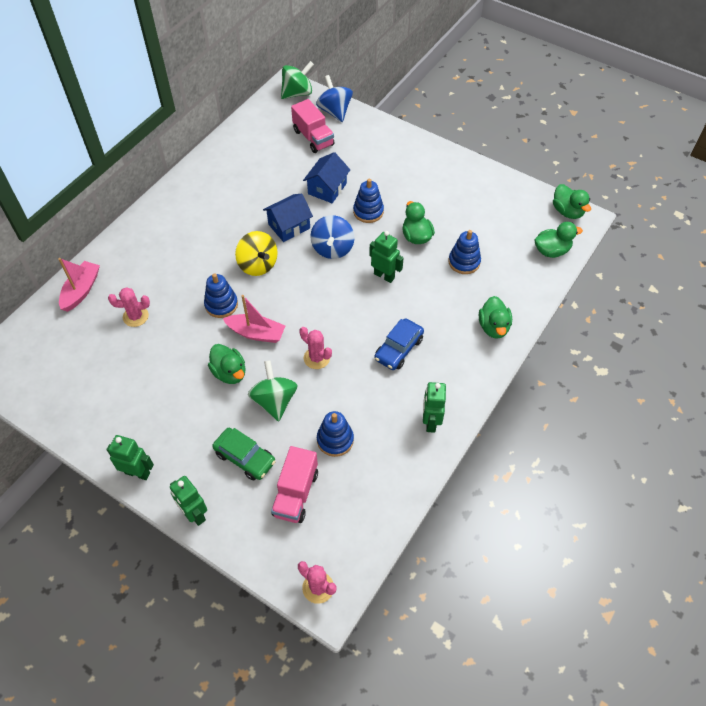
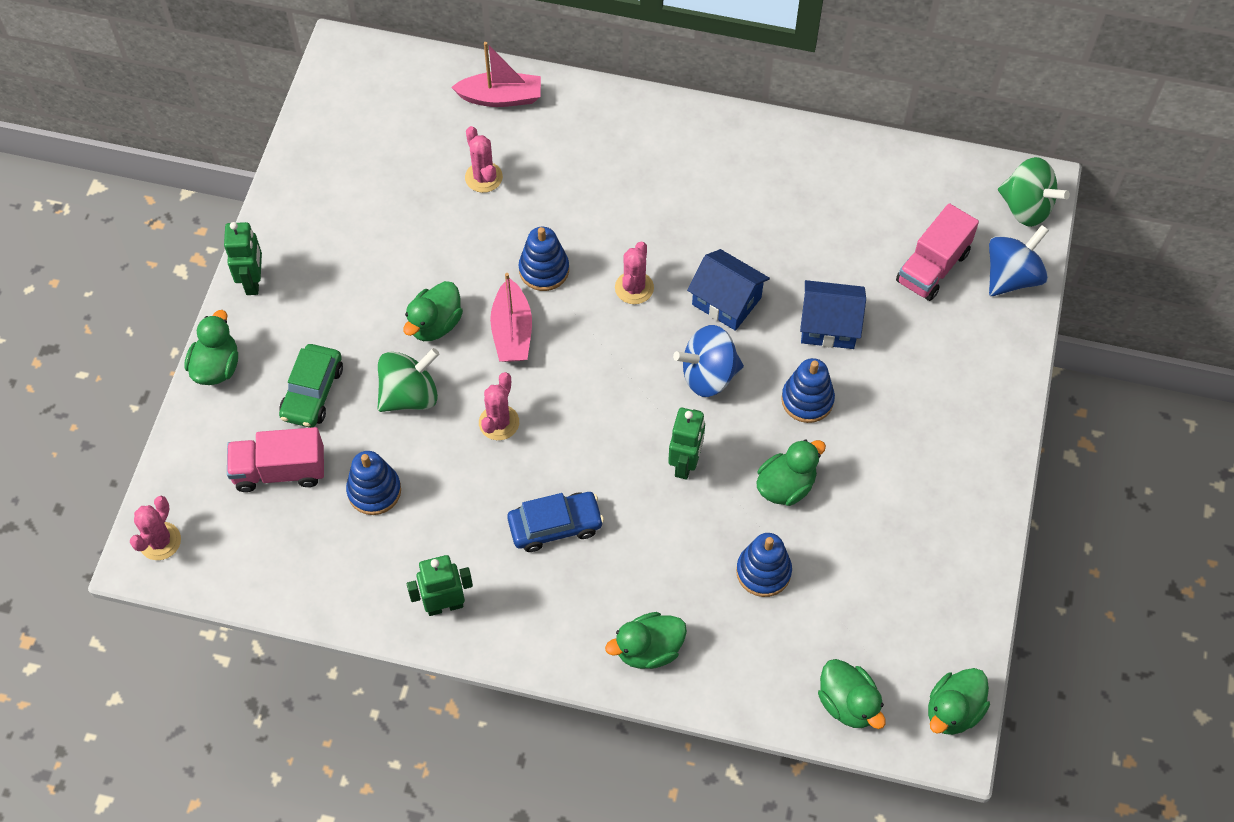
camera: 70 degrees right, 5 degrees up
green robot [170,476,207,526] -> green duck [184,310,238,385]
yellow spinning top [235,231,278,276] -> pink cactus [615,242,654,304]
blue car [374,318,424,370] -> blue car turned 150 degrees clockwise [507,492,604,552]

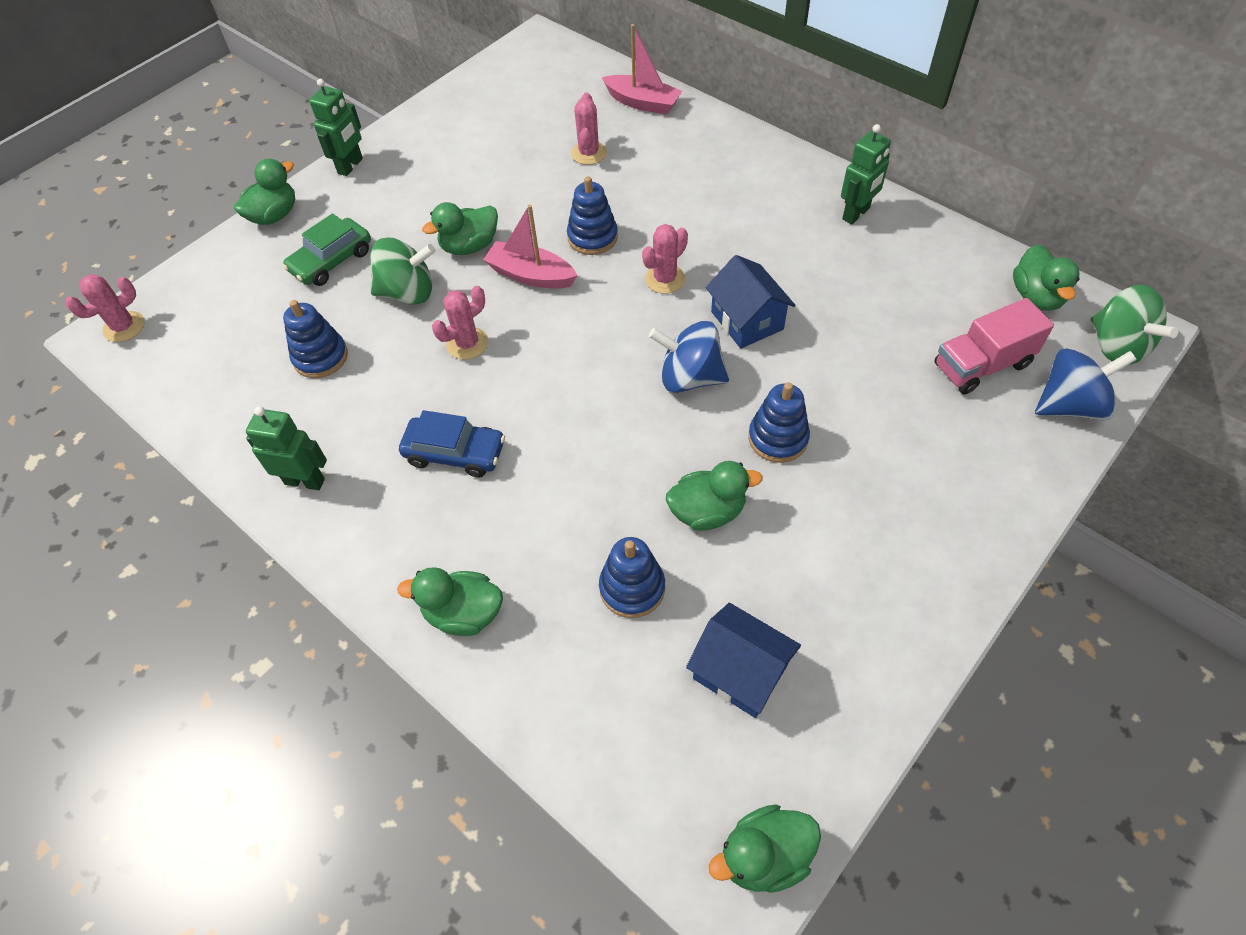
camera: 30 degrees right, 5 degrees down
pink truck [227,427,324,492] -> none
pink boat [490,273,532,362] -> pink boat turned 90 degrees clockwise [483,204,578,289]
green robot [668,408,705,480] -> green robot moved to [841,124,891,224]
blue house [800,280,866,349] -> blue house moved to [686,603,801,718]
green duck [818,659,886,729] -> green duck moved to [1013,244,1080,310]

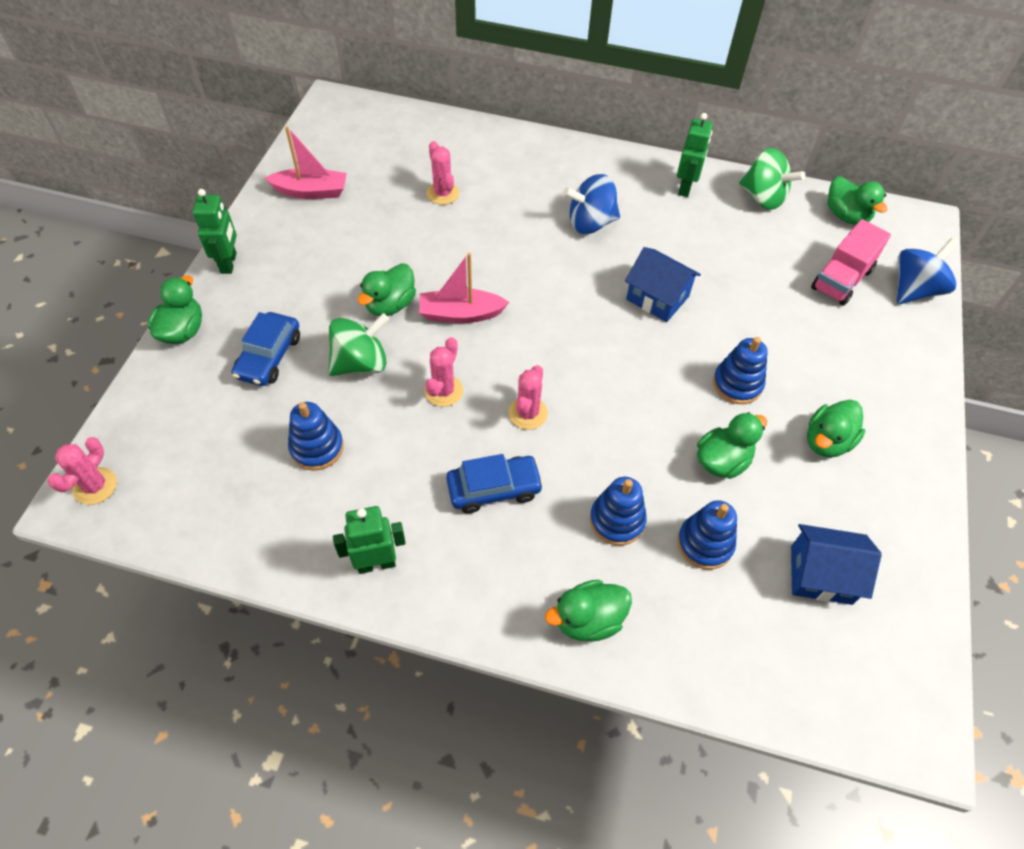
camera: 30 degrees left, 0 degrees up
green car [283,213,371,286] -> blue car [232,312,300,386]
blue stacking toy [567,176,618,255] -> blue stacking toy moved to [590,477,647,546]
pink boat [602,24,682,115] -> pink boat moved to [265,126,347,199]
pink cactus [642,224,688,294] -> pink cactus moved to [508,365,548,430]
blue spinning top [649,321,729,393] -> blue spinning top moved to [563,174,620,234]
green duck [708,805,821,893] -> green duck moved to [807,400,865,458]
green spinning top [1091,285,1179,365] -> green spinning top moved to [739,148,805,210]

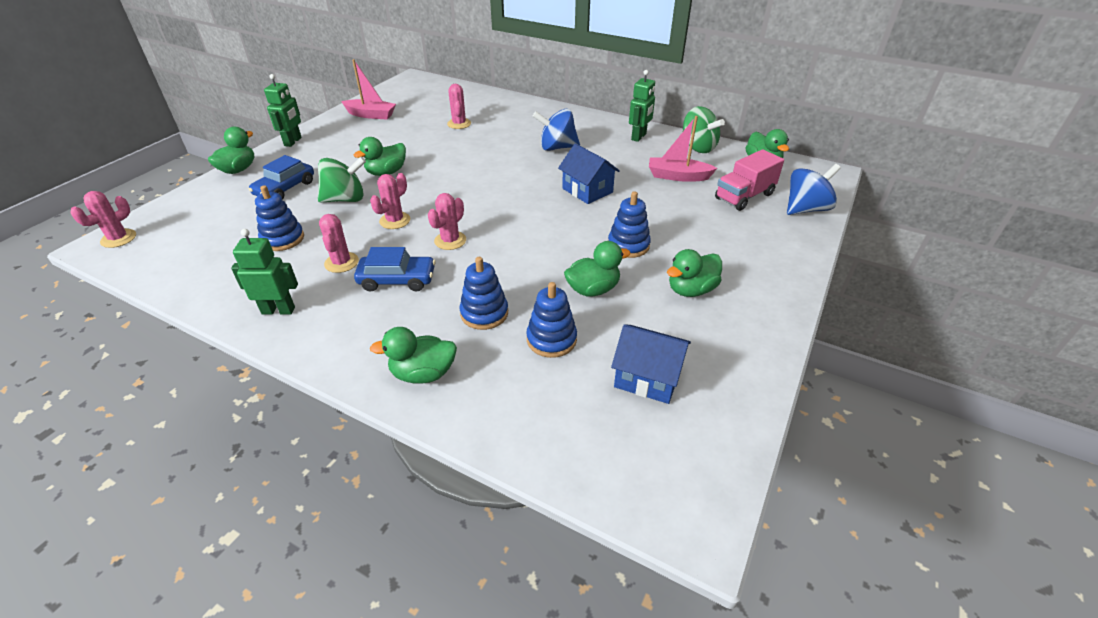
camera: 15 degrees right, 15 degrees down
pink boat [419,253,509,323] -> pink boat moved to [649,116,717,182]
none -> pink cactus [319,214,359,273]

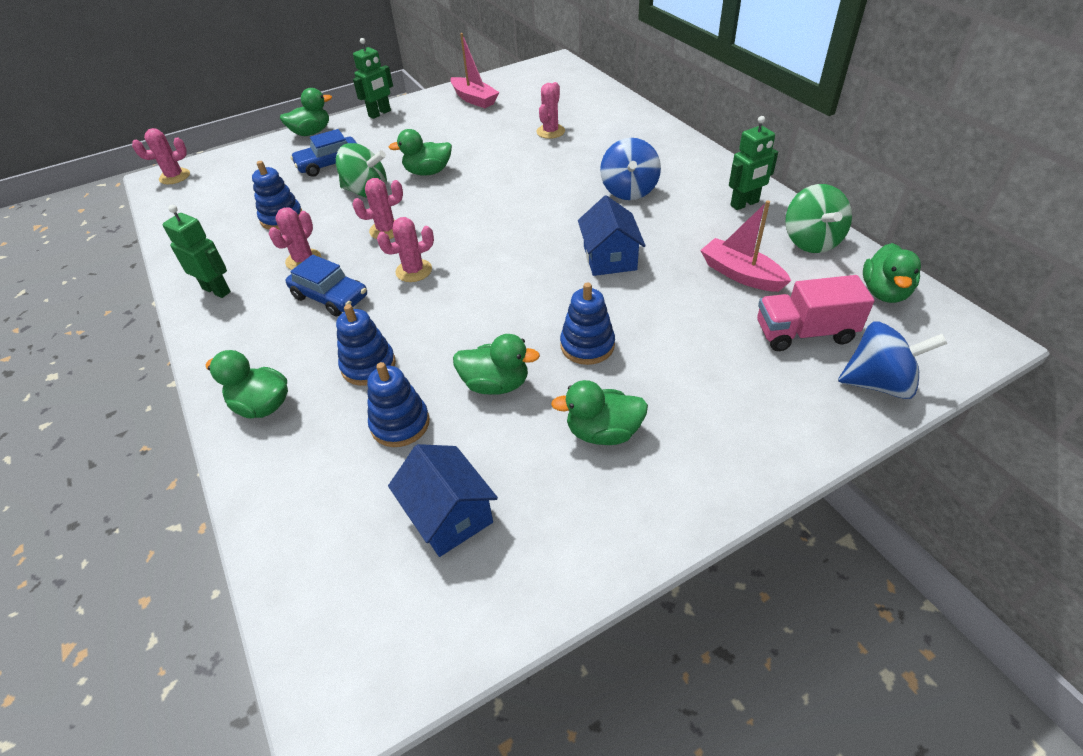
camera: 35 degrees right, 5 degrees up
blue spinning top [533,109,580,151] -> blue spinning top turned 120 degrees counterclockwise [600,138,661,200]

